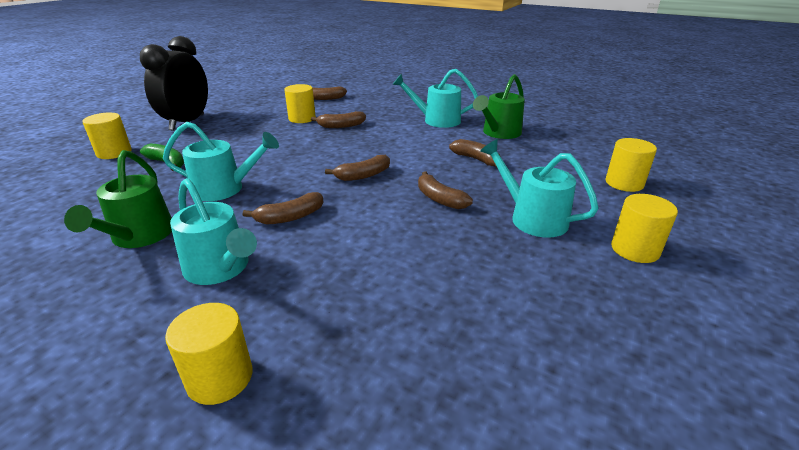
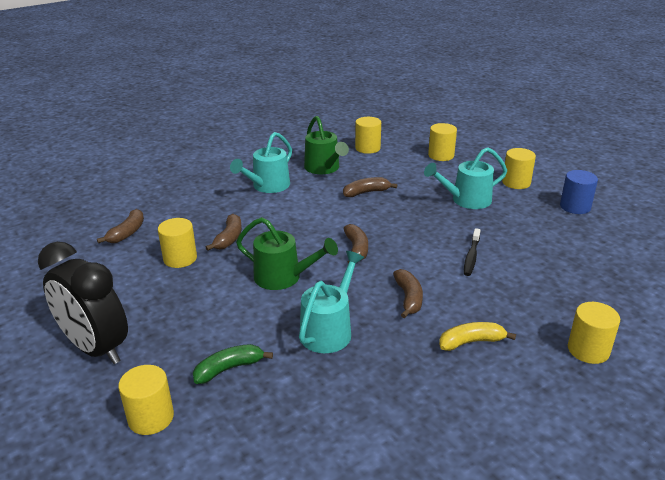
camera: 65 degrees left, 0 degrees up
green watering can [64,150,172,248] -> green watering can moved to [236,217,338,290]
turquoise watering can [170,178,257,285] -> yellow banana [439,322,516,351]
brown banana [418,171,473,209] -> none
none -> yellow cylinder [355,117,381,154]
none -> black toothbrush [464,228,480,276]
none -> blue cylinder [560,170,598,214]

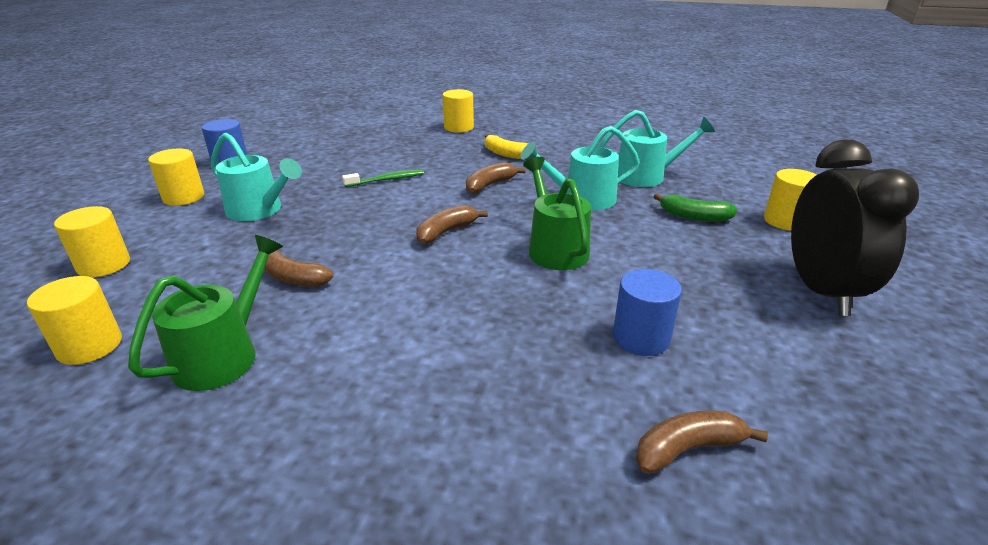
camera: 130 degrees left, 0 degrees up
yellow cylinder [158,218,197,268] -> blue cylinder [613,269,682,356]
brown banana [205,214,242,251] -> none
turquoise watering can [230,132,292,193] -> turquoise watering can moved to [599,110,715,187]
black toothbrush [464,228,480,276] -> green toothbrush [342,170,424,187]

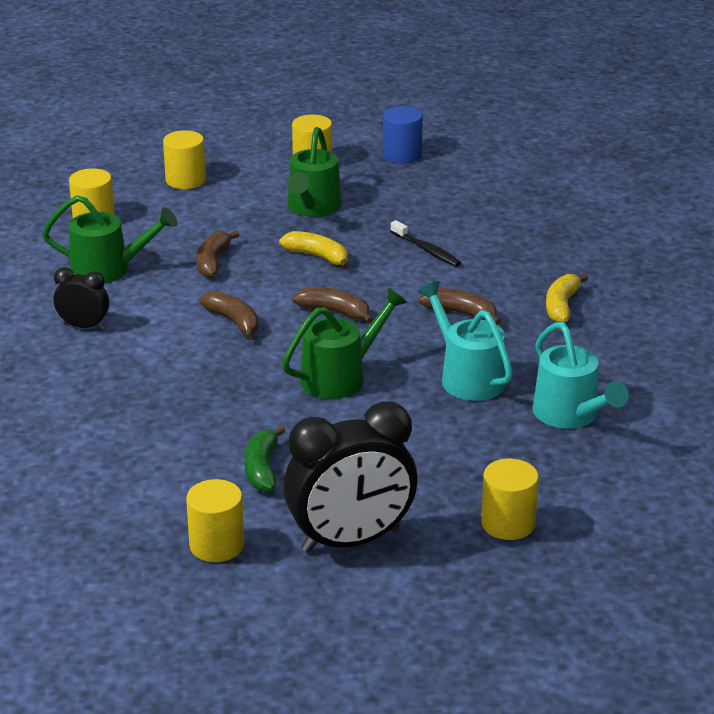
camera: 70 degrees right, 0 degrees up
turquoise watering can [211,133,302,221] -> green watering can [287,127,342,217]
green toothbrush [342,170,424,187] -> black toothbrush [390,220,461,267]
yellow cylinder [443,89,474,133] -> yellow cylinder moved to [186,479,244,562]
blue cylinder [613,269,682,356] -> none
brown banana [635,411,768,474] -> brown banana moved to [199,291,259,340]
green banana [653,193,738,222] -> green banana moved to [244,426,286,492]
none -> black clock [54,267,109,330]
none -> yellow banana [279,231,349,269]

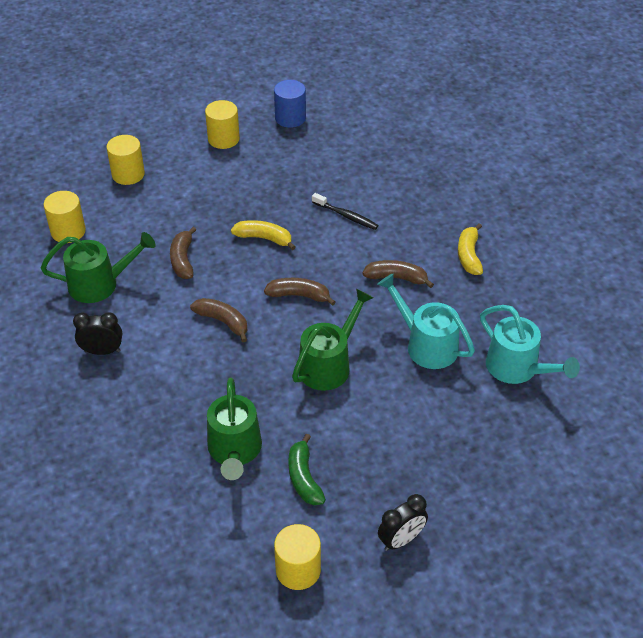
camera: 15 degrees left, 15 degrees up
black clock [283,401,417,553] -> black clock [378,494,428,551], size x0.50
green watering can [287,127,342,217] -> green watering can moved to [207,378,262,480]
yellow cylinder [481,458,539,540] -> none

